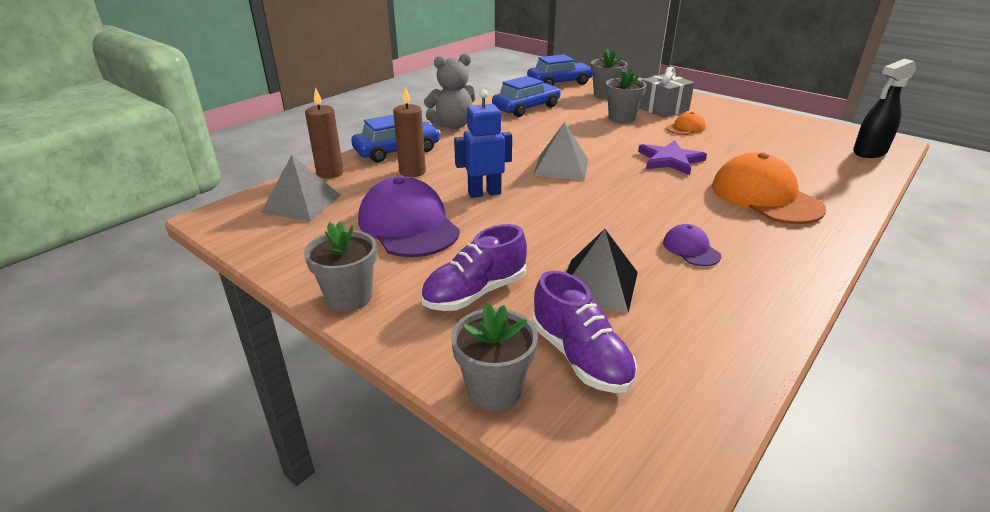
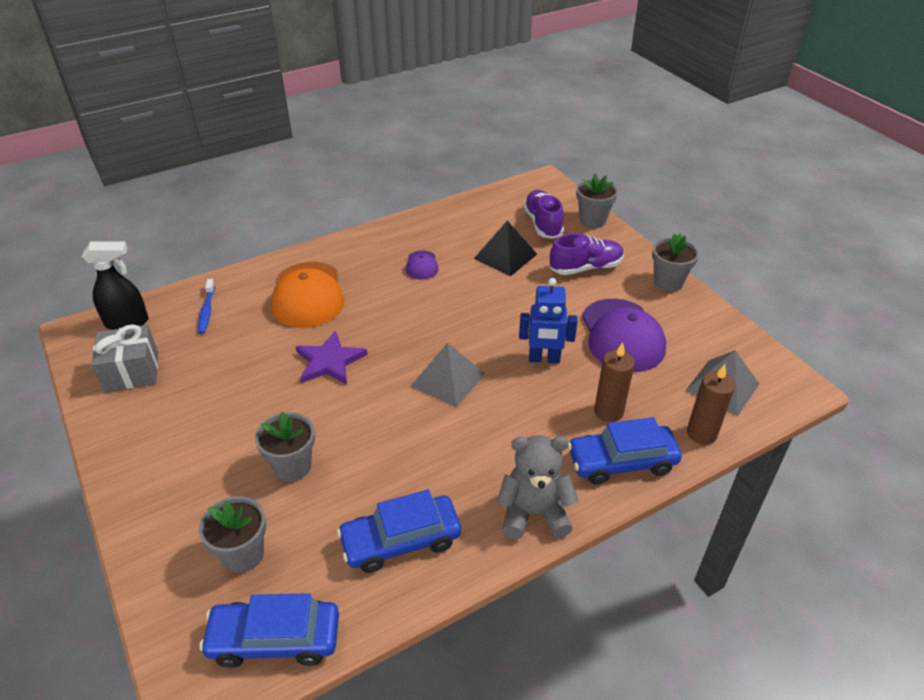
camera: 160 degrees left, 10 degrees up
grey gift [639,67,694,118] -> grey gift moved to [91,324,158,392]
orange cap [666,112,706,135] -> none
none -> blue toothbrush [198,279,215,334]

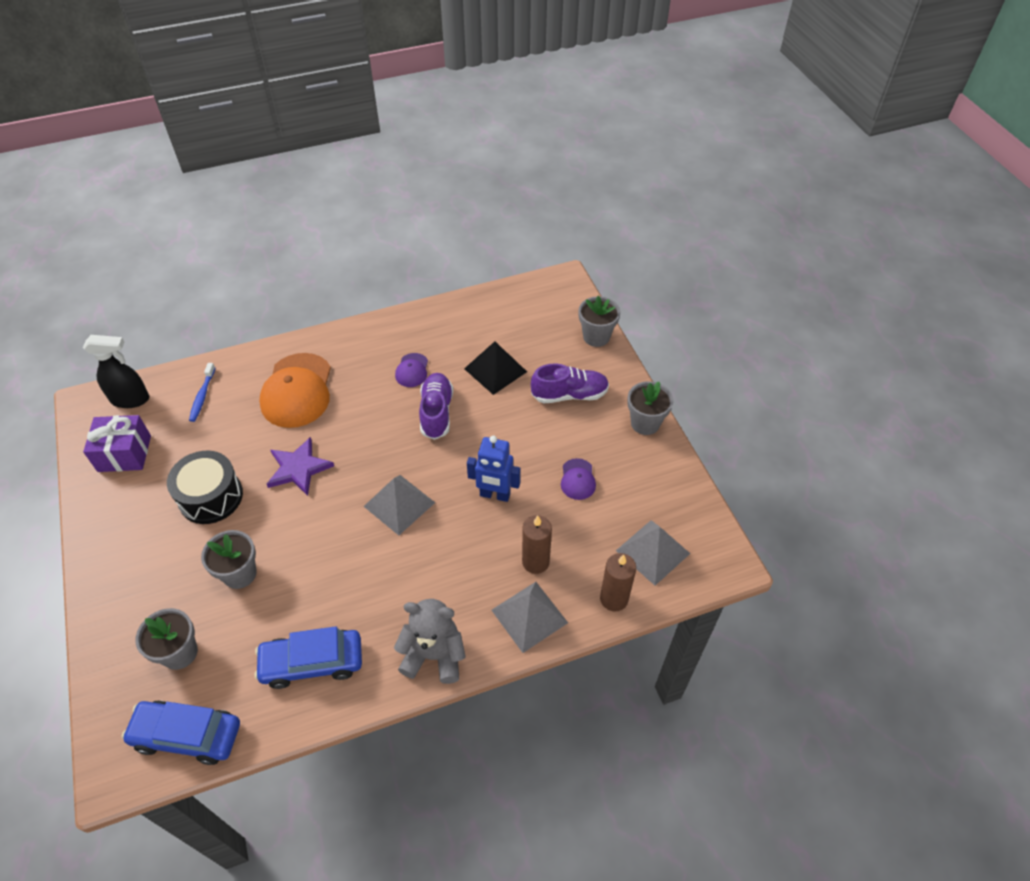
camera: 10 degrees right, 10 degrees up
grey gift [91,324,158,392] -> purple gift [83,415,151,472]
purple shoe [523,190,564,239] -> purple shoe moved to [419,373,453,440]
blue car [568,417,682,485] -> grey pyramid [492,582,568,653]
purple cap [582,299,666,372] -> purple cap [561,458,596,500], size x0.48
none -> black drum [167,451,243,524]

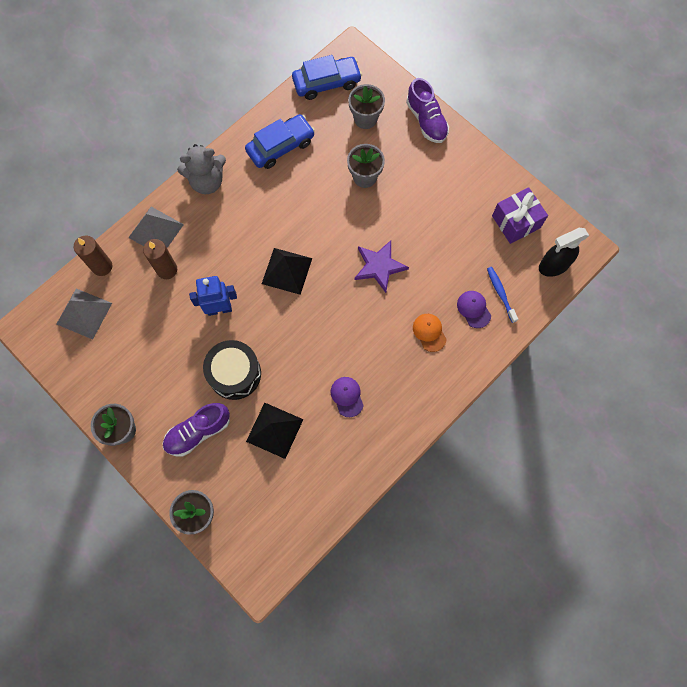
camera: 155 degrees right, 20 degrees up
black drum [167,451,243,524] -> black drum moved to [203,340,261,400]
orange cap [259,353,331,428] -> orange cap [413,314,447,352], size x0.48
grey pyramid [364,475,435,536] -> black pyramid [262,248,312,295]
purple shoe [419,373,453,440] -> purple shoe moved to [406,78,449,143]
purple cap [561,458,596,500] -> purple cap moved to [457,291,491,328]

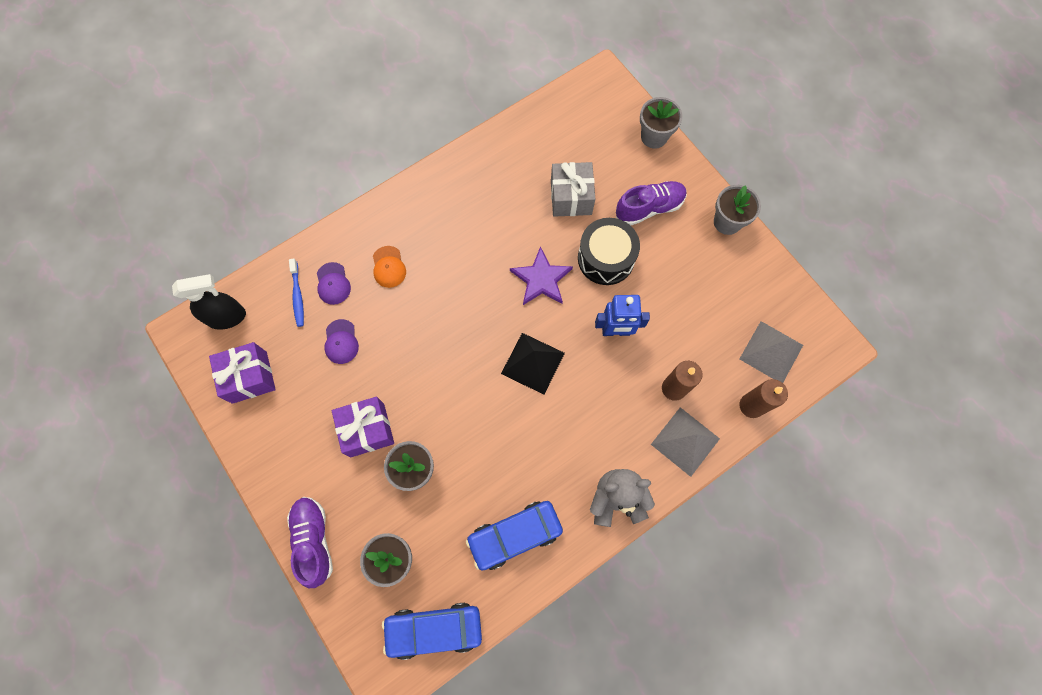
camera: 170 degrees left, 0 degrees up
black pyramid [246,403,304,459] -> grey gift [551,162,595,217]
purple cap [330,377,364,417] -> purple cap moved to [324,319,359,364]
purple star [354,241,409,293] -> purple star moved to [510,246,573,305]
none -> purple gift [332,397,394,457]

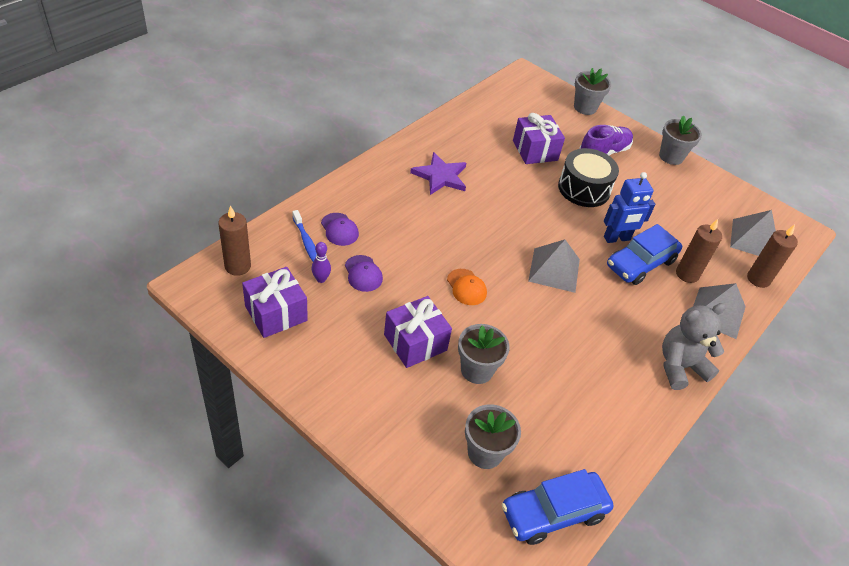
camera: 20 degrees left, 25 degrees down
black spray bottle [172,274,246,330] -> brown candle [218,205,251,276]
purple shoe [287,497,333,588] -> none
orange cap [373,246,406,288] -> orange cap moved to [447,269,487,305]
blue car [466,501,563,570] -> blue car moved to [607,224,682,285]
black pyramid [501,333,565,394] -> grey pyramid [528,239,580,293]
purple star [510,246,573,305] -> purple star moved to [410,152,466,195]
grey gift [551,162,595,217] -> purple gift [513,113,565,164]
none -> purple bowling pin [311,242,331,283]

